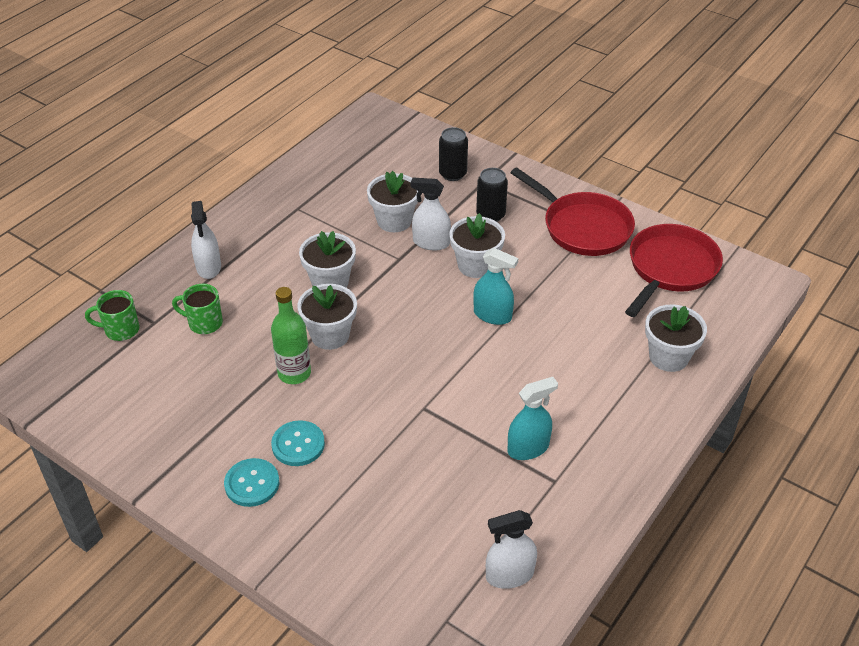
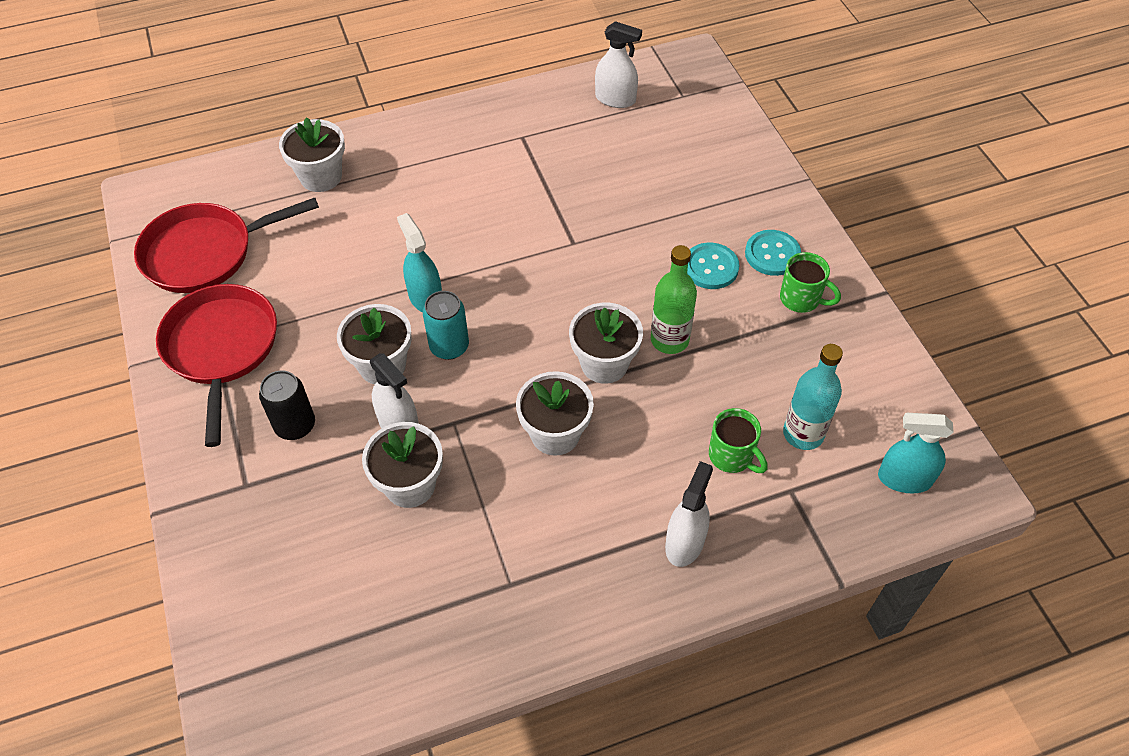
camera: 145 degrees left, 10 degrees up
green mug [85,290,139,341] -> green mug moved to [780,252,841,313]
black can [439,127,468,181] -> none
turquoise spray bottle [508,377,558,460] -> turquoise spray bottle moved to [878,413,954,494]
none -> turquoise can [423,291,469,360]
none -> turquoise bottle [783,344,843,450]

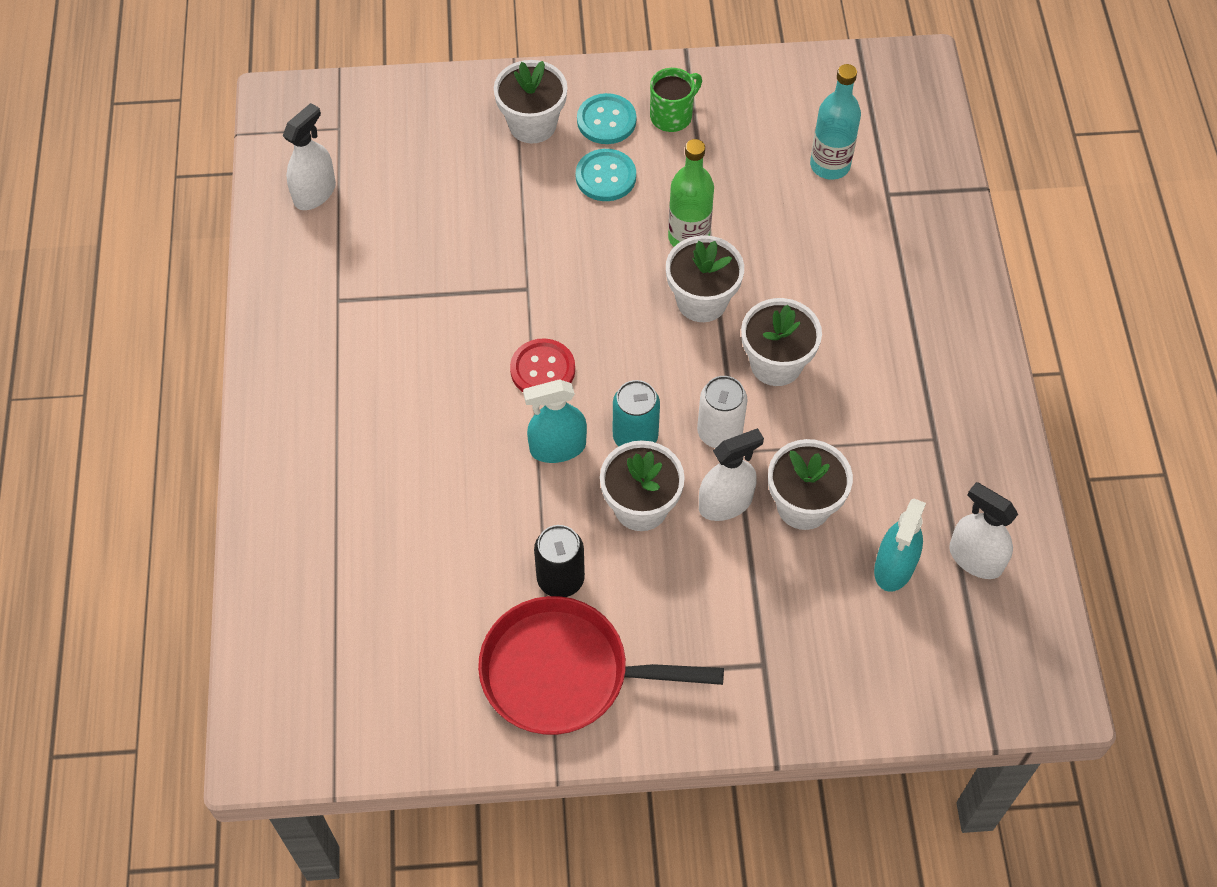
camera: 75 degrees left, 5 degrees up
red pan [134,198,319,293] -> none
black can [259,371,315,440] -> black can moved to [534,525,585,597]
white flower pot [279,117,345,192] -> white flower pot moved to [494,60,567,143]
white spray bottle [665,461,713,567] -> white spray bottle moved to [949,482,1018,579]
green mug [709,408,768,473] -> none
turquoise spray bottle [878,413,954,494] -> turquoise spray bottle moved to [874,498,926,592]
none -> red button [510,338,575,392]
none -> white can [697,376,747,448]

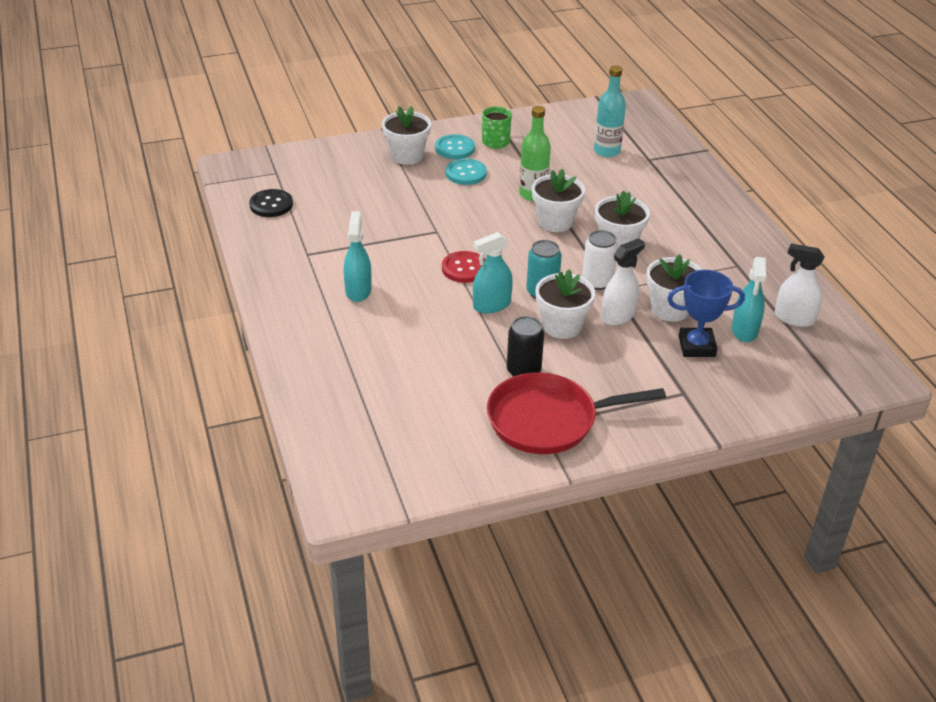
camera: 15 degrees left, 20 degrees down
white spray bottle [283,103,336,210] -> black button [249,189,293,217]
none -> turquoise spray bottle [344,211,372,302]
none -> blue trophy [667,270,745,357]

